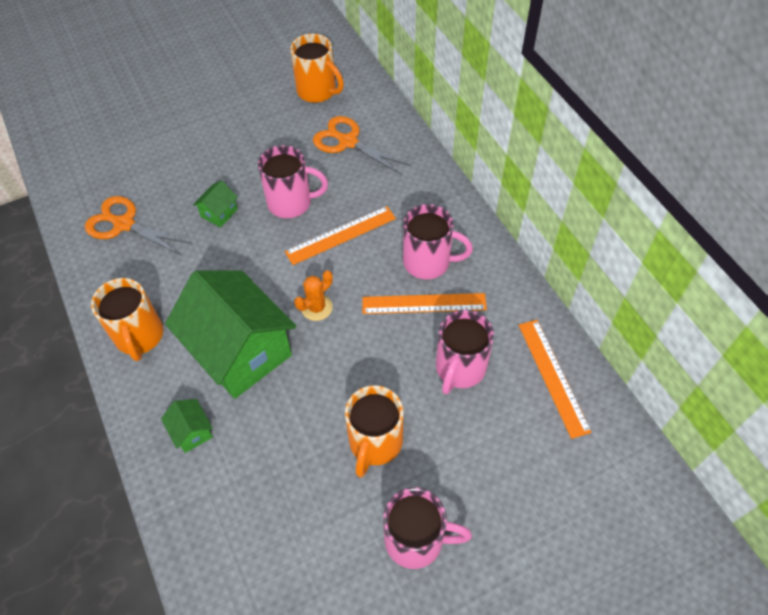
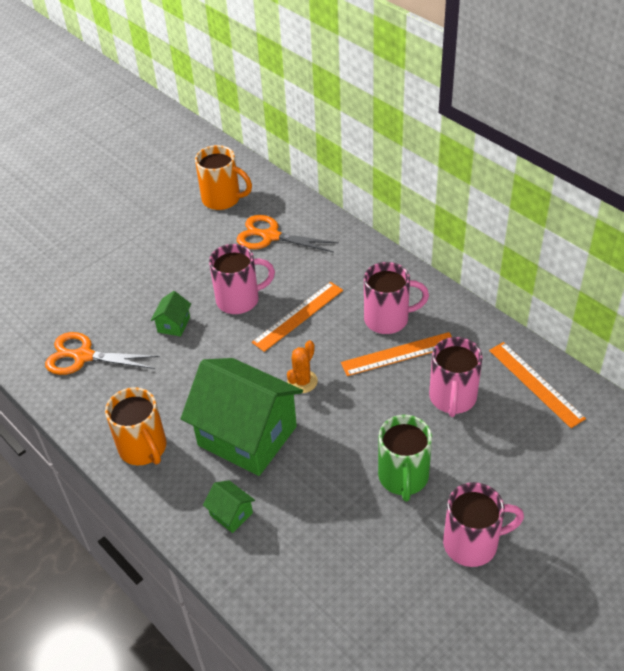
camera: 15 degrees left, 10 degrees down
orange mug [345,385,403,478] -> green mug [378,415,432,502]

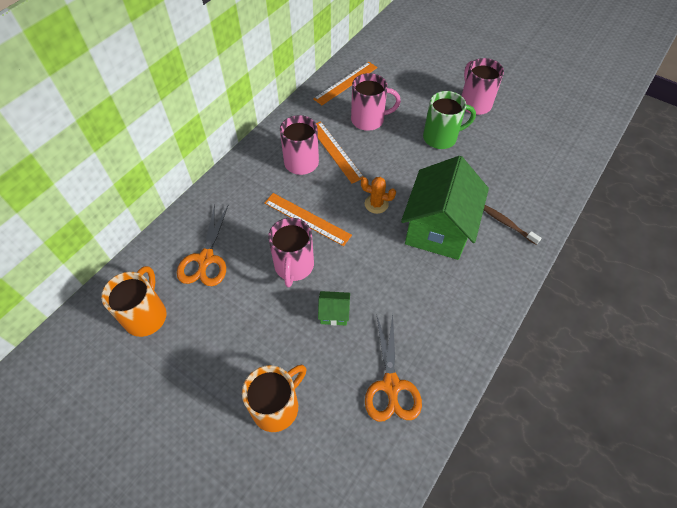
camera: 105 degrees left, 10 degrees up
orange mug [105,387,167,465] -> orange mug moved to [242,365,307,432]
green house [203,480,255,533] -> brown toothbrush [484,205,541,245]
pink mug [209,244,275,314] -> pink mug turned 150 degrees counterclockwise [268,218,314,287]

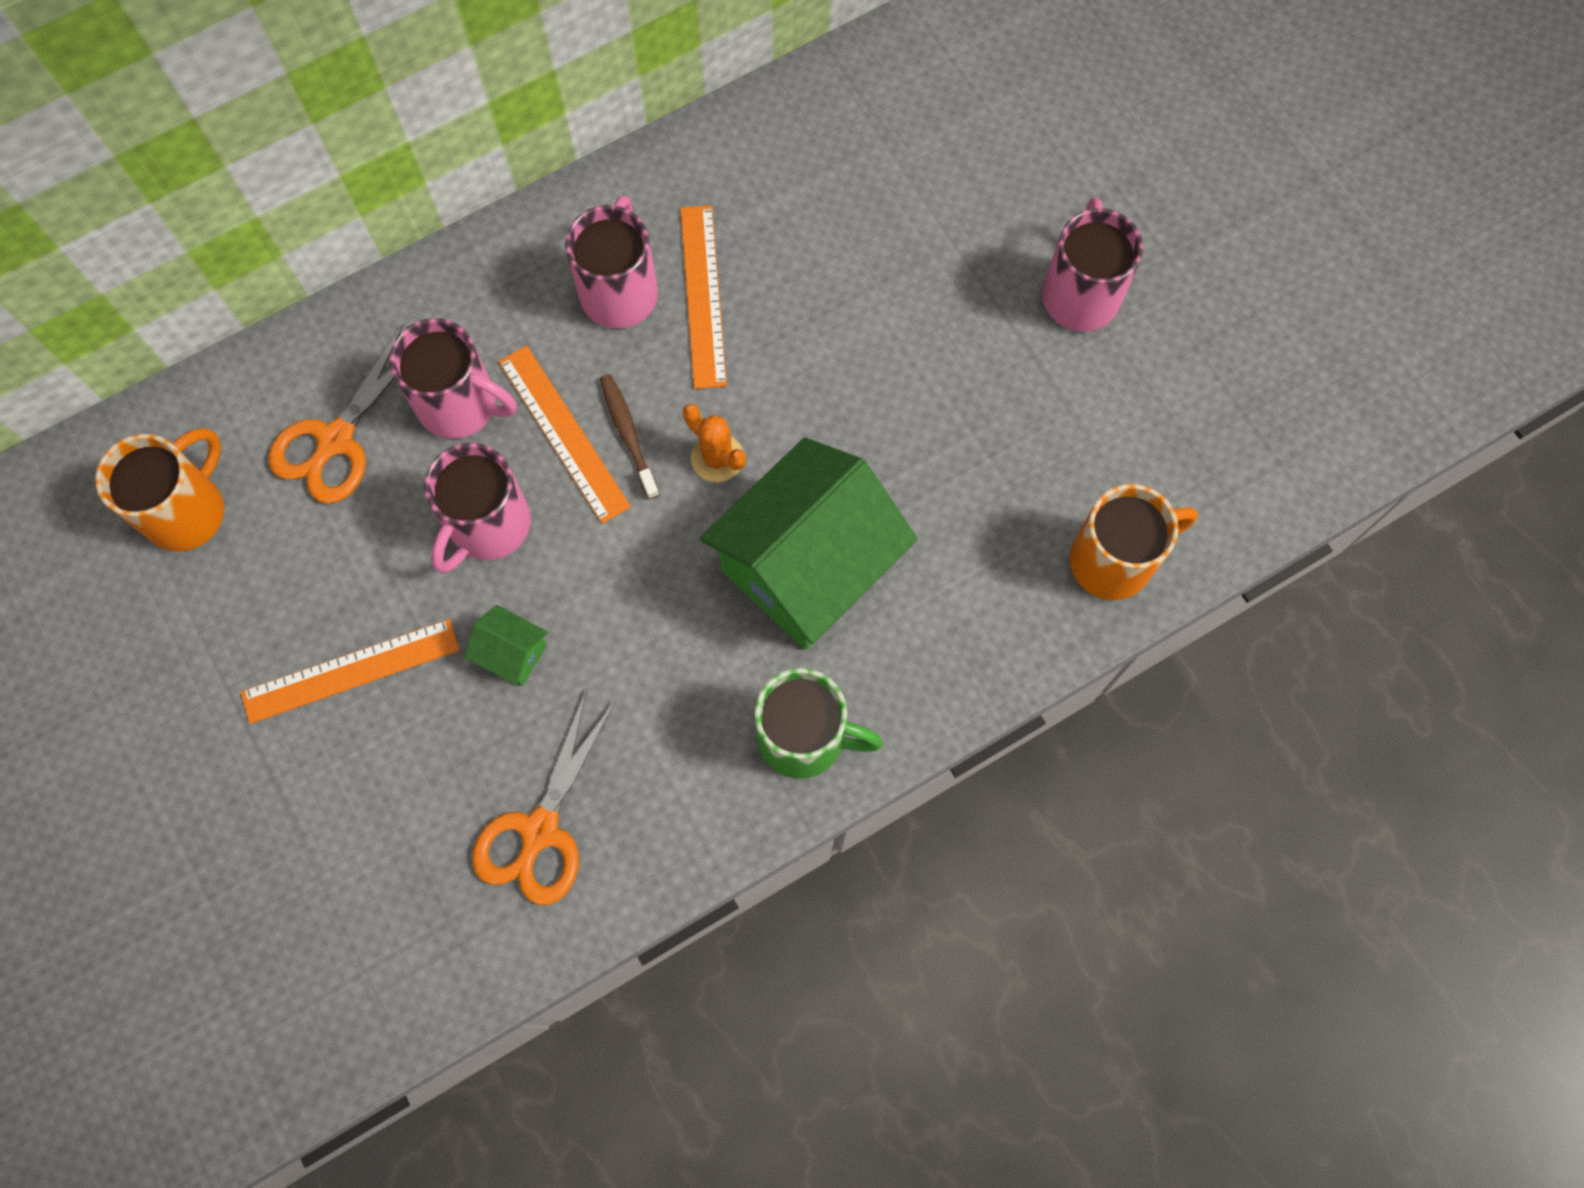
camera: 25 degrees right, 15 degrees up
orange mug [242,365,307,432] -> orange mug moved to [1070,484,1198,600]
orange ruler [313,62,378,105] -> orange ruler moved to [241,619,460,724]
pink mug [351,73,401,131] -> pink mug moved to [389,318,517,439]
green mug [423,91,476,149] -> green mug moved to [755,668,883,779]
brown toothbrush [484,205,541,245] -> brown toothbrush moved to [600,374,660,499]

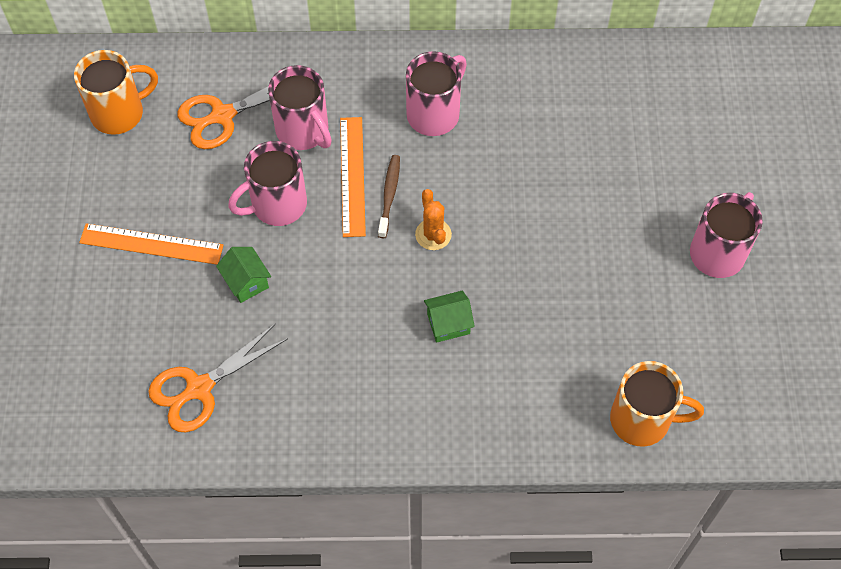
camera: 30 degrees right, 10 degrees down
orange ruler [680,205,727,389] -> none
green house [700,437,918,650] -> green house [424,291,475,343], size x0.40
green mug [755,668,883,779] -> none

